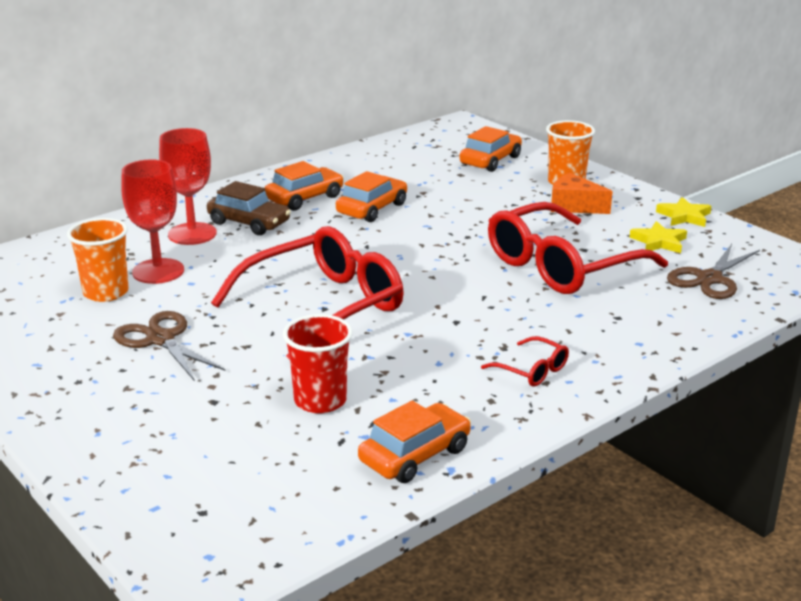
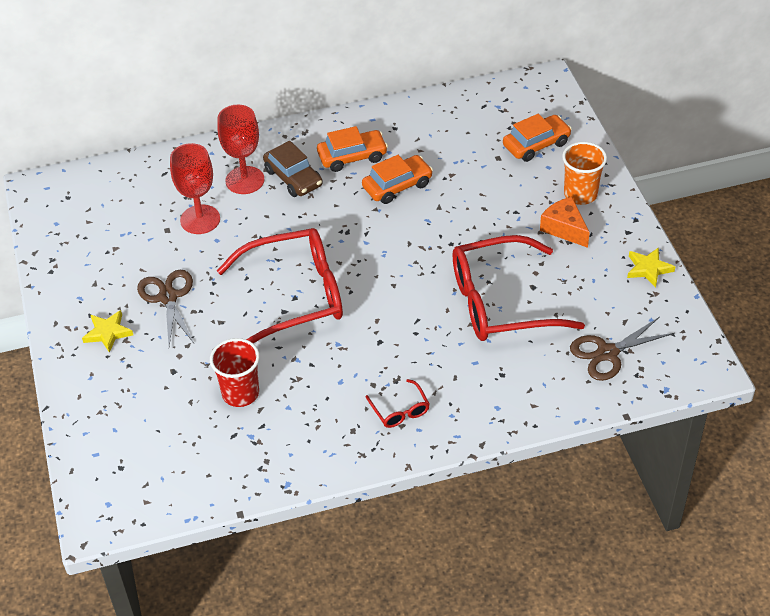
camera: 25 degrees right, 20 degrees up
orange cup [67,218,129,302] -> none
orange car [358,401,471,483] -> none
yellow star [629,221,687,253] -> yellow star moved to [82,310,133,353]

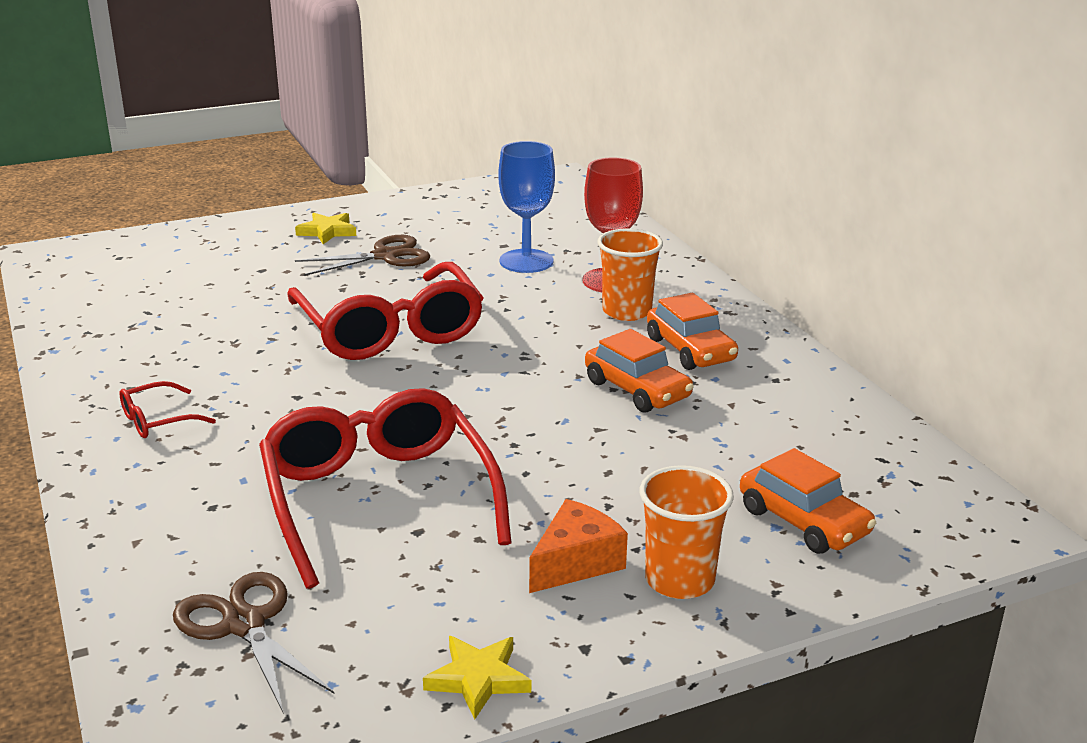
camera: 80 degrees right, 20 degrees down
red goblet [170,143,220,234] -> blue goblet [498,141,555,273]
red cup [210,338,260,407] -> none
brown car [263,141,323,197] -> orange cup [597,228,663,321]

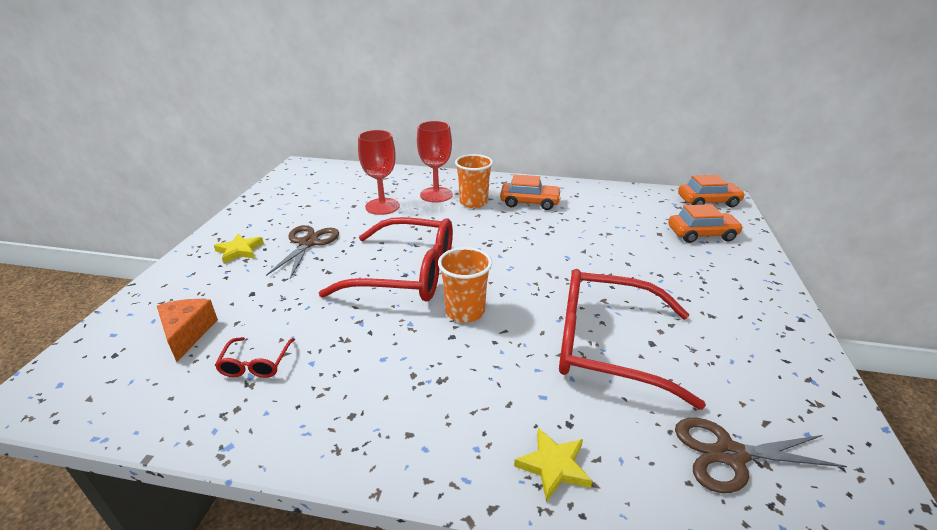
camera: 55 degrees left, 5 degrees up
red glasses [119,381,216,438] -> red glasses moved to [215,337,295,378]
yellow star [423,636,531,720] -> yellow star moved to [514,428,592,502]
blue goblet [498,141,555,273] -> red goblet [358,130,400,215]
orange cheese [529,499,628,593] -> orange cheese moved to [157,299,218,362]
orange car [585,329,694,413] -> orange car moved to [678,175,745,207]
orange cup [640,465,734,599] -> orange cup moved to [438,247,492,323]

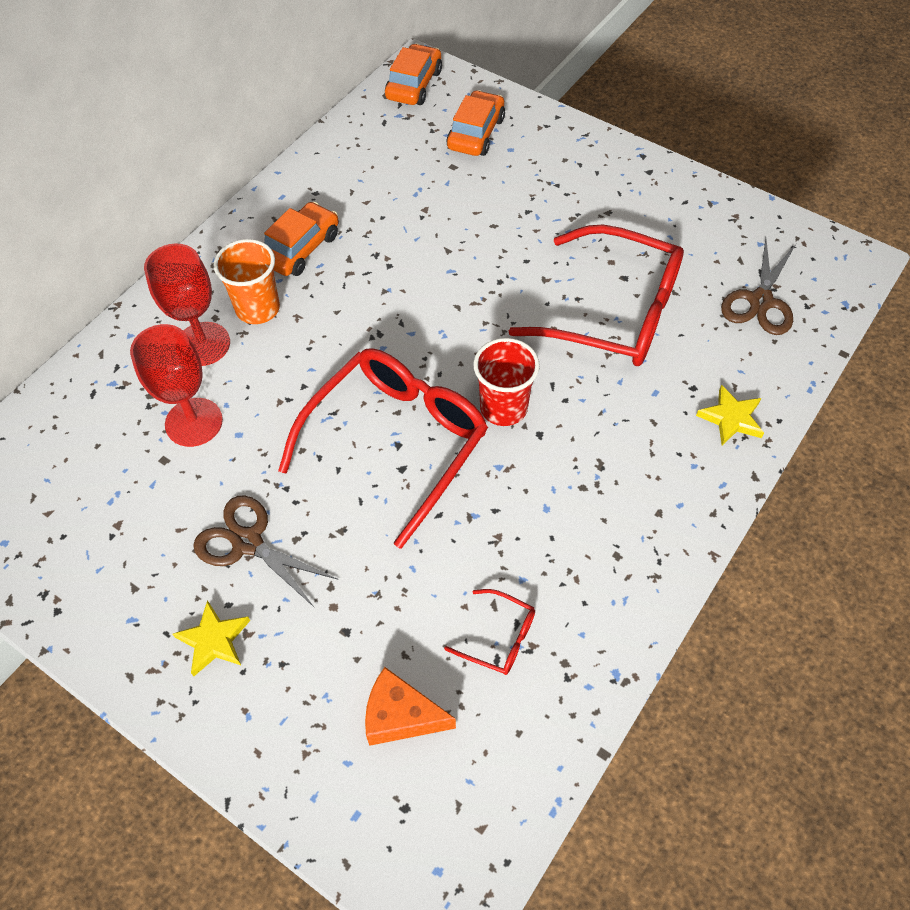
camera: 65 degrees left, 25 degrees up
orange cup [438,247,492,323] -> red cup [473,338,540,426]
red glasses [559,269,706,410] -> red glasses turned 105 degrees counterclockwise [509,225,684,366]

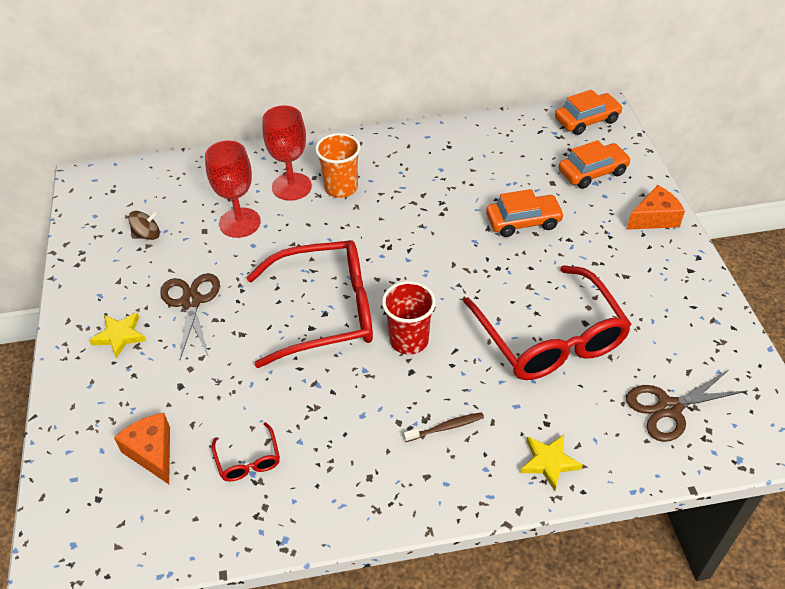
camera: 45 degrees right, 10 degrees down
orange car [264,202,339,276] -> orange car moved to [486,189,564,237]
none -> brown spinning top [128,211,160,240]
none -> brown toothbrush [404,412,484,442]
none -> orange cheese [627,185,685,230]

